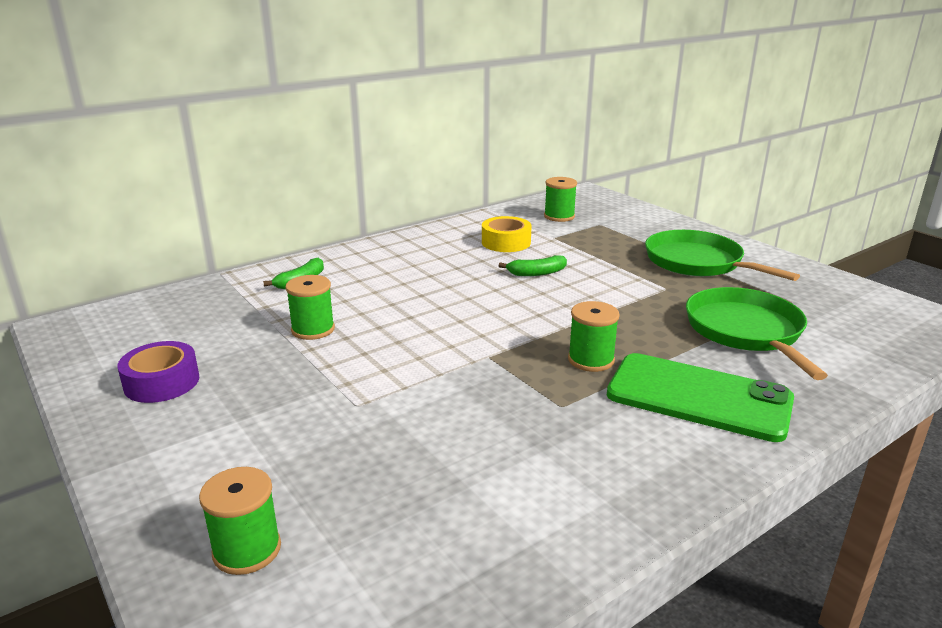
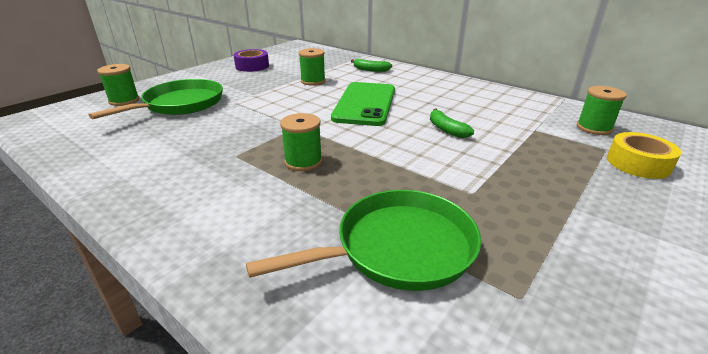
camera: 75 degrees right, 5 degrees up
yellow tape [482,216,531,252] -> yellow tape moved to [607,132,682,179]
green phone [607,353,794,442] -> green phone moved to [331,82,395,126]
green pan [645,230,800,281] -> green pan moved to [89,79,223,119]

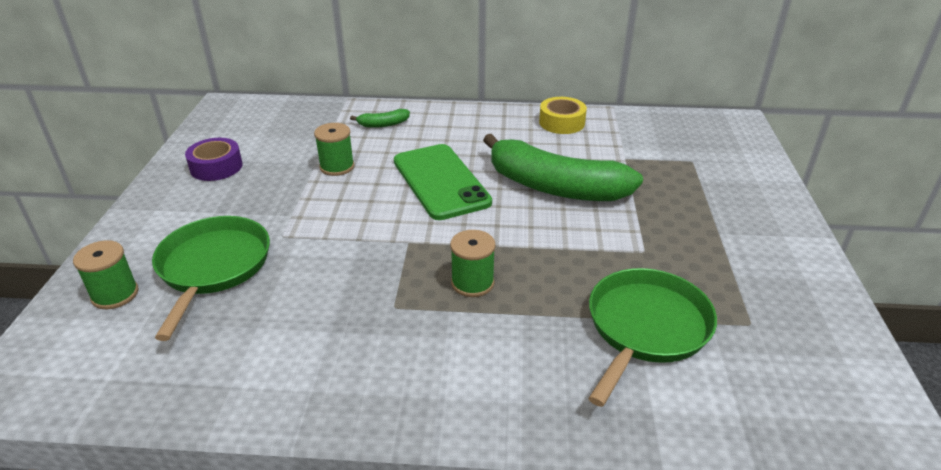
camera: 35 degrees left, 5 degrees up
green banana [430,108,474,138] -> green banana [483,134,643,201], size x2.49
green spool [577,86,627,135] -> none
yellow tape [607,132,682,179] -> yellow tape moved to [539,97,587,134]

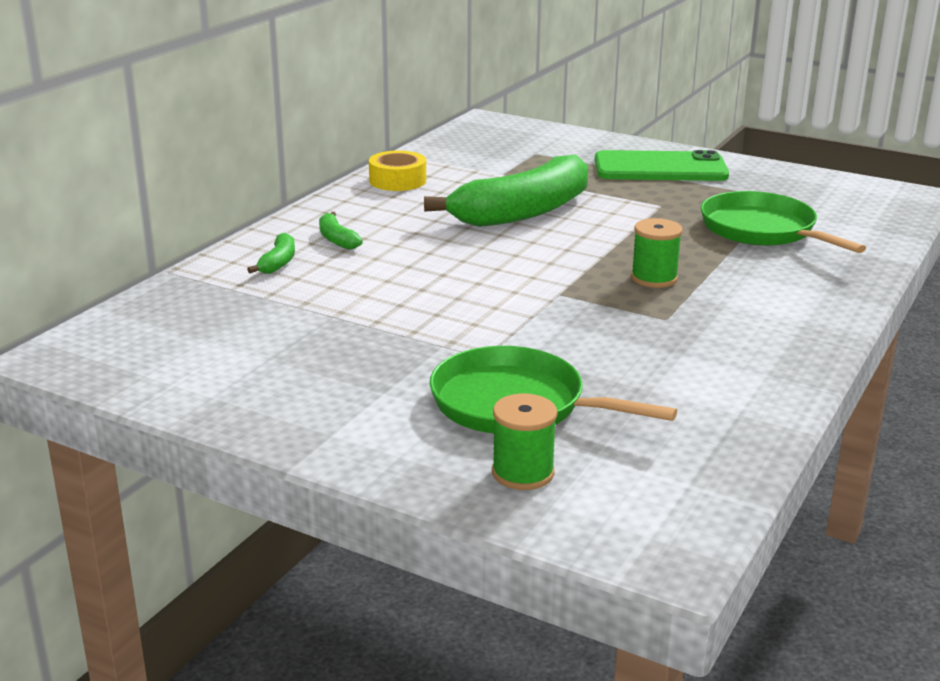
camera: 65 degrees left, 10 degrees down
purple tape [185,138,242,181] -> none
green spool [314,123,354,176] -> none
green phone [394,144,492,220] -> green phone moved to [595,150,729,181]
none -> green banana [319,212,363,250]

